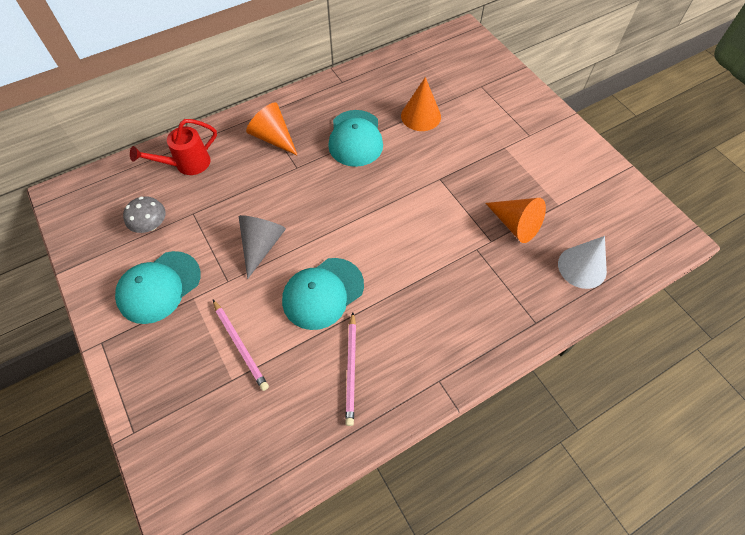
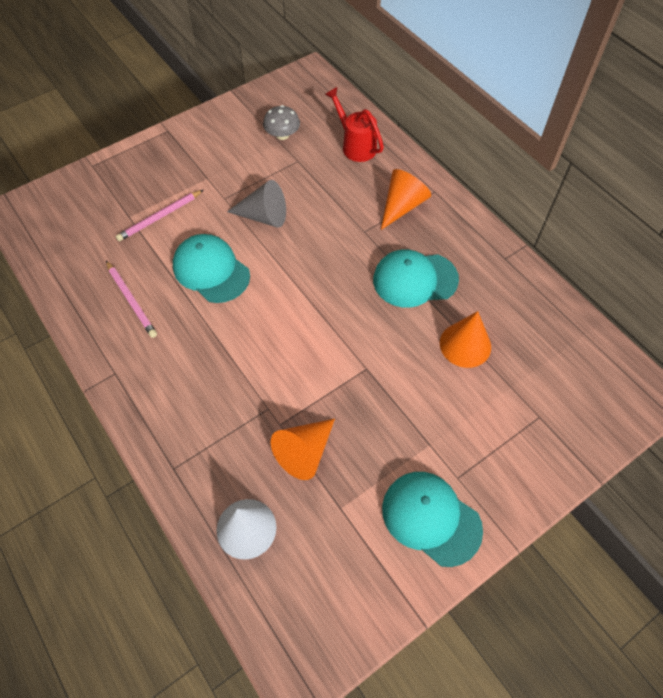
camera: 85 degrees right, 0 degrees up
turquoise cap [115,251,201,324] -> turquoise cap moved to [382,472,483,567]
pink pencil [345,312,356,426] -> pink pencil turned 120 degrees counterclockwise [106,261,157,338]

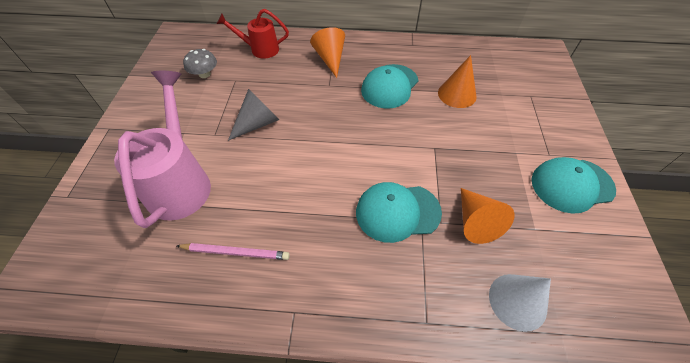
camera: 50 degrees left, 5 degrees down
pink pencil [116,190,203,241] -> pink watering can [114,71,211,228]
turquoise cap [173,234,250,303] -> turquoise cap moved to [356,182,442,243]

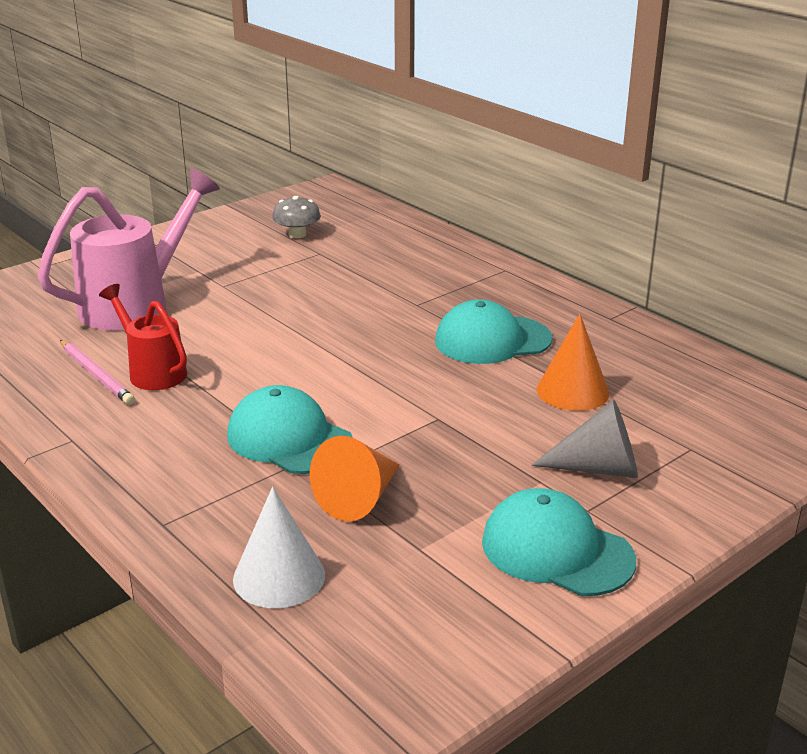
camera: 45 degrees right, 25 degrees down
red watering can [217,9,289,59] -> red watering can moved to [99,284,187,390]
grey cone [228,89,279,141] -> grey cone moved to [531,400,638,478]
orange cone [310,27,345,78] -> none

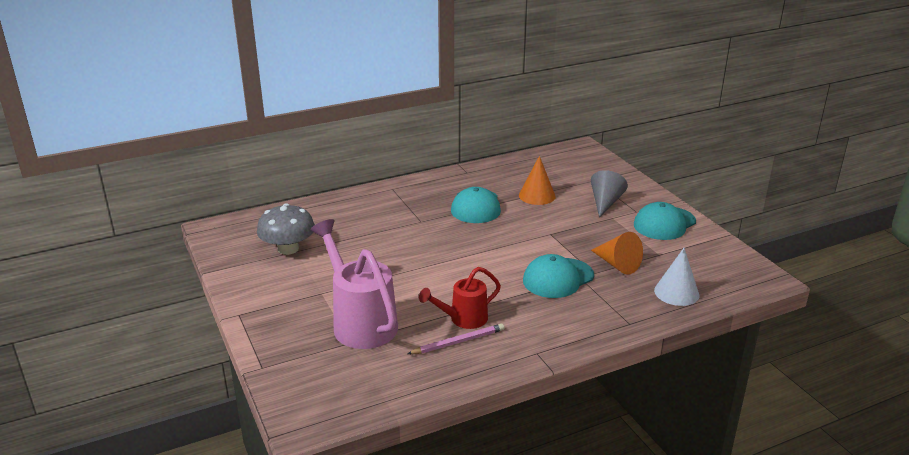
camera: 75 degrees left, 0 degrees up
grey mushroom [272,196,321,238] -> grey mushroom [257,203,315,255], size x1.61

